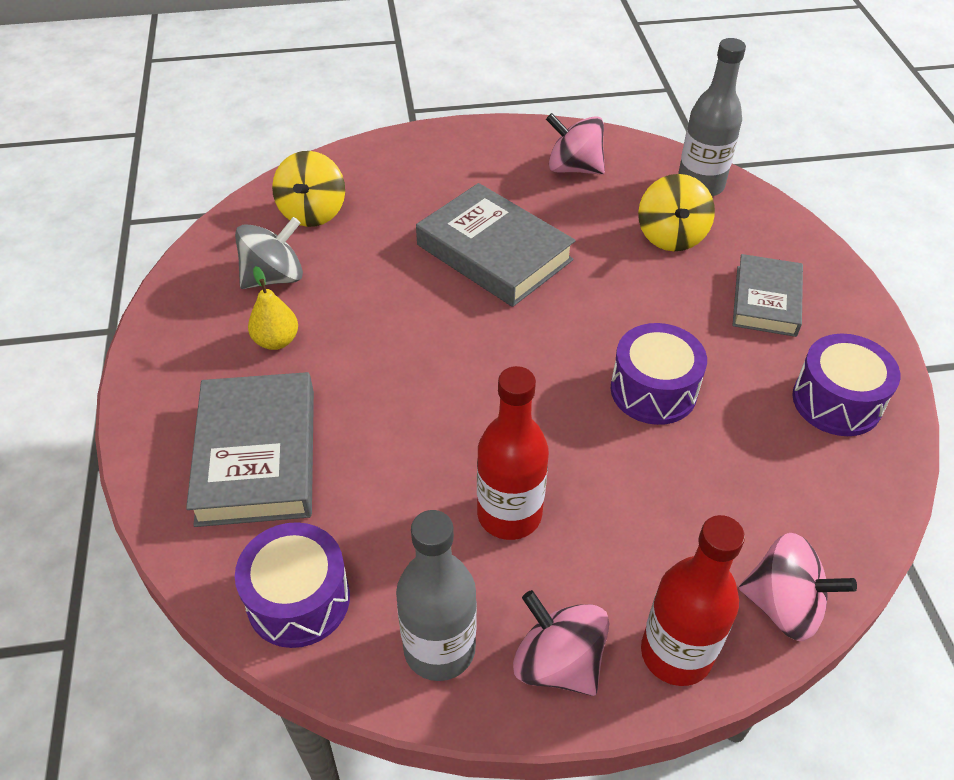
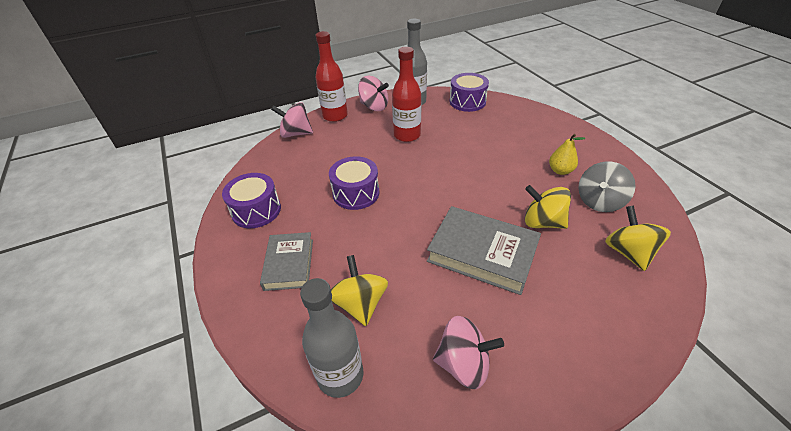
camera: 165 degrees right, 5 degrees down
grey book [186,372,314,527] -> none
none -> yellow spinning top [525,185,571,229]

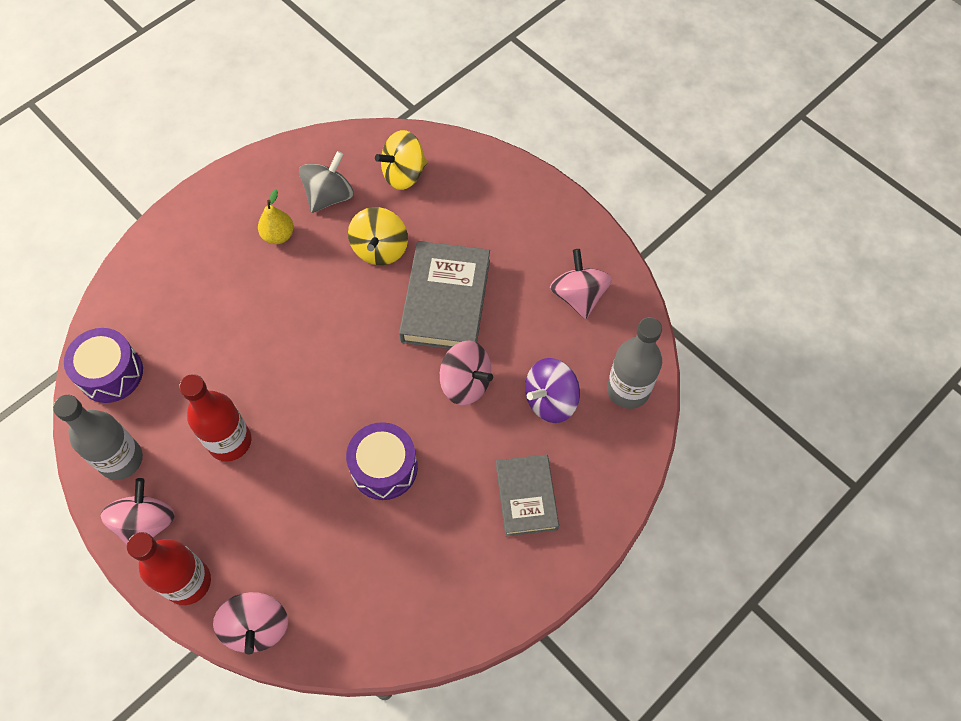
camera: 110 degrees left, 20 degrees up
purple drum [222,173,281,228] -> none
grey book [260,232,313,291] -> grey book turned 75 degrees counterclockwise [496,454,559,536]
yellow spinning top [331,255,388,326] -> purple spinning top [525,358,580,423]
grey spinning top [578,161,636,212] -> grey spinning top turned 75 degrees counterclockwise [299,151,354,213]
none -> pink spinning top [440,341,493,406]

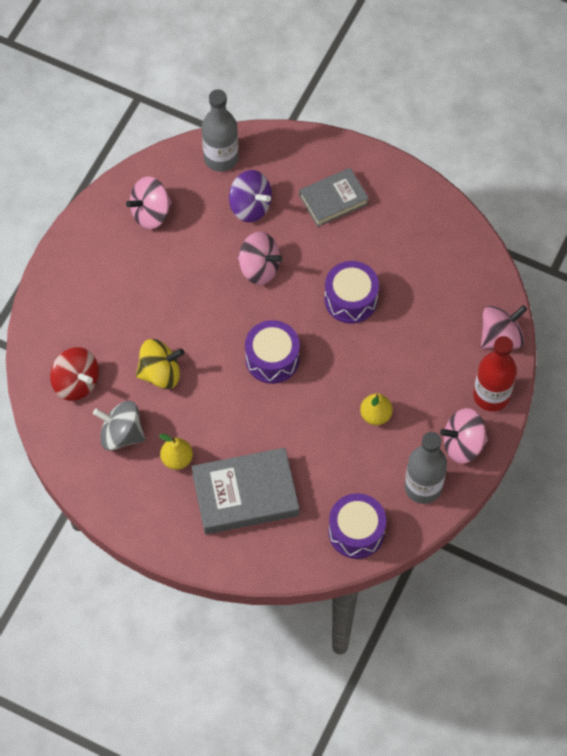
camera: 110 degrees left, 0 degrees up
red bottle [179,374,252,462] -> yellow pear [360,393,393,425]
yellow spinning top [375,130,428,190] -> red spinning top [50,347,99,401]
grey book [399,241,490,349] -> grey book moved to [192,448,299,534]
pink spinning top [440,341,493,406] -> pink spinning top turned 105 degrees clockwise [238,232,283,285]
none -> purple drum [245,320,300,384]

